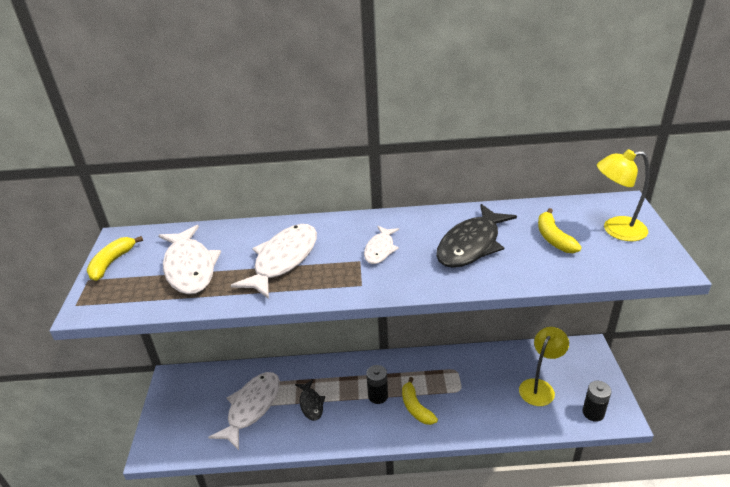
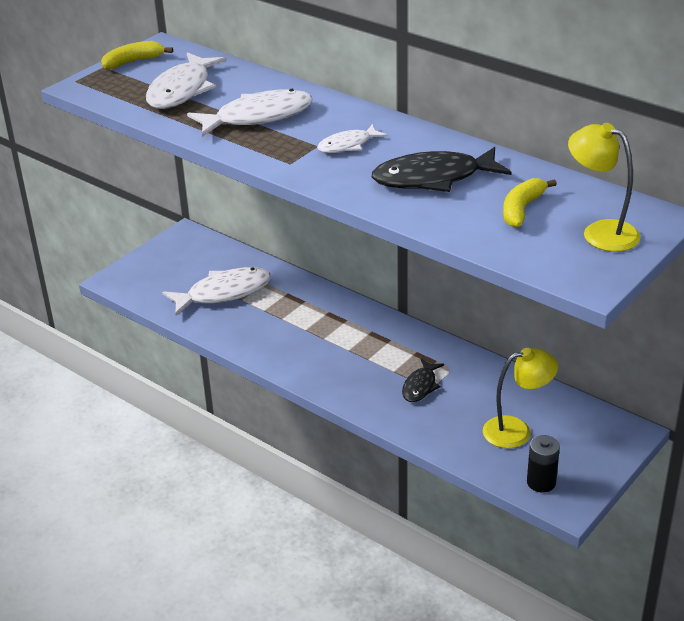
camera: 40 degrees right, 0 degrees up
black fish [295,379,325,421] -> black fish moved to [402,358,444,402]
black battery [366,365,388,404] -> none
yellow banana [402,377,438,425] -> none

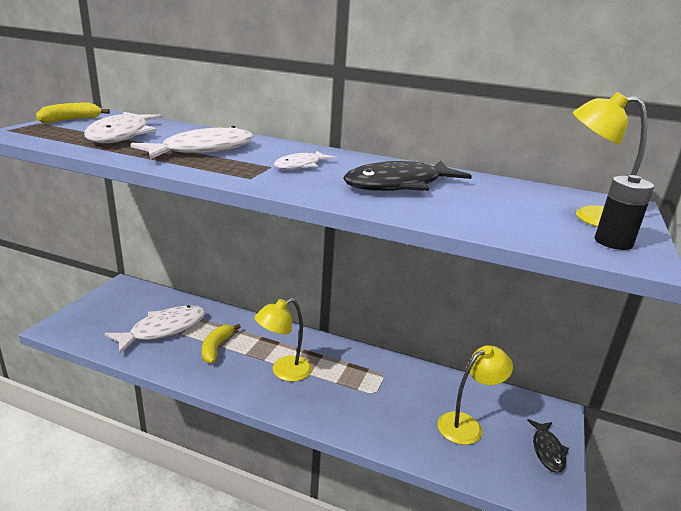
camera: 20 degrees left, 10 degrees down
black fish [402,358,444,402] -> black fish moved to [527,419,569,473]
yellow banana [503,178,557,228] -> yellow banana moved to [202,324,241,364]
black battery [527,435,560,493] -> black battery moved to [595,175,654,250]
none -> yellow lamp [255,298,312,382]

